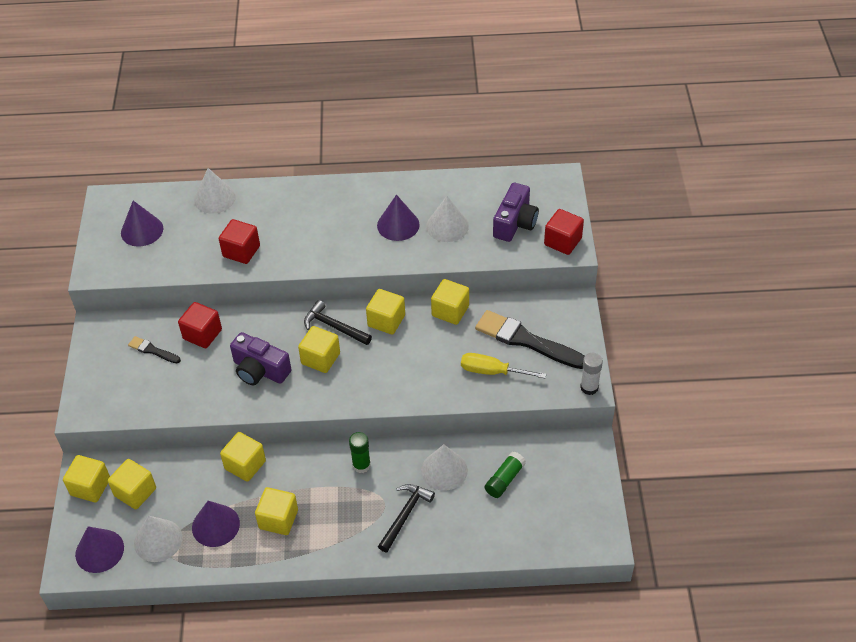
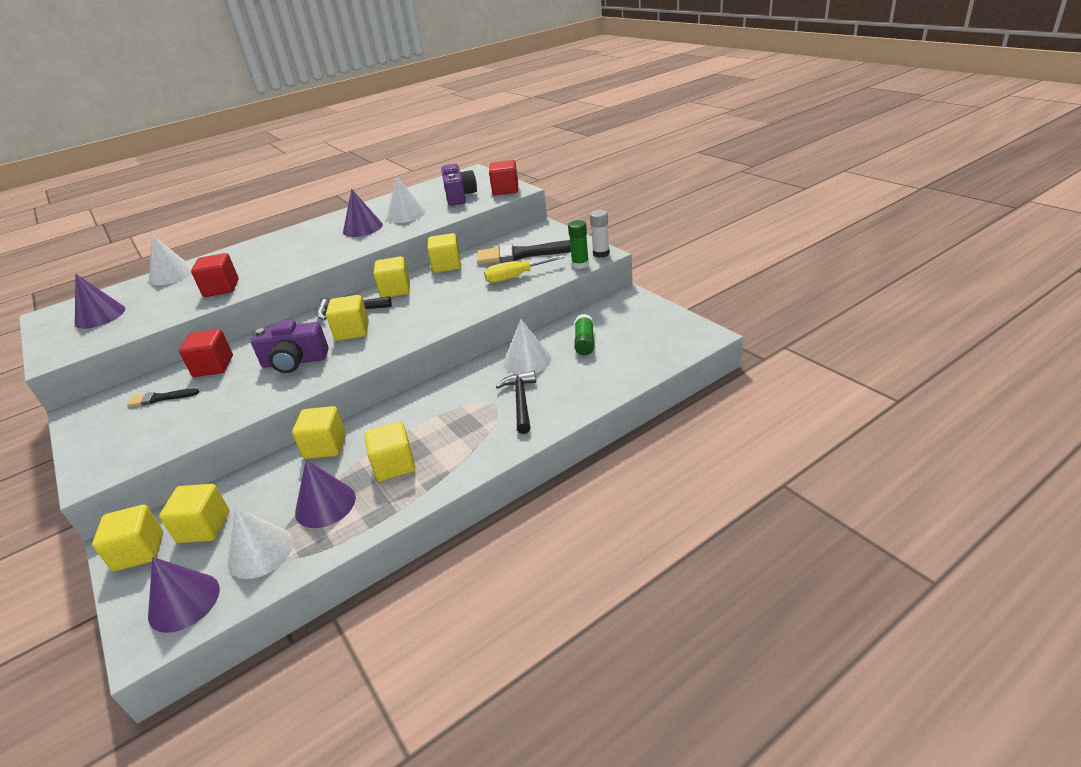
camera: 30 degrees left, 15 degrees down
green glue stick [349,432,371,473] -> green glue stick moved to [568,220,589,269]

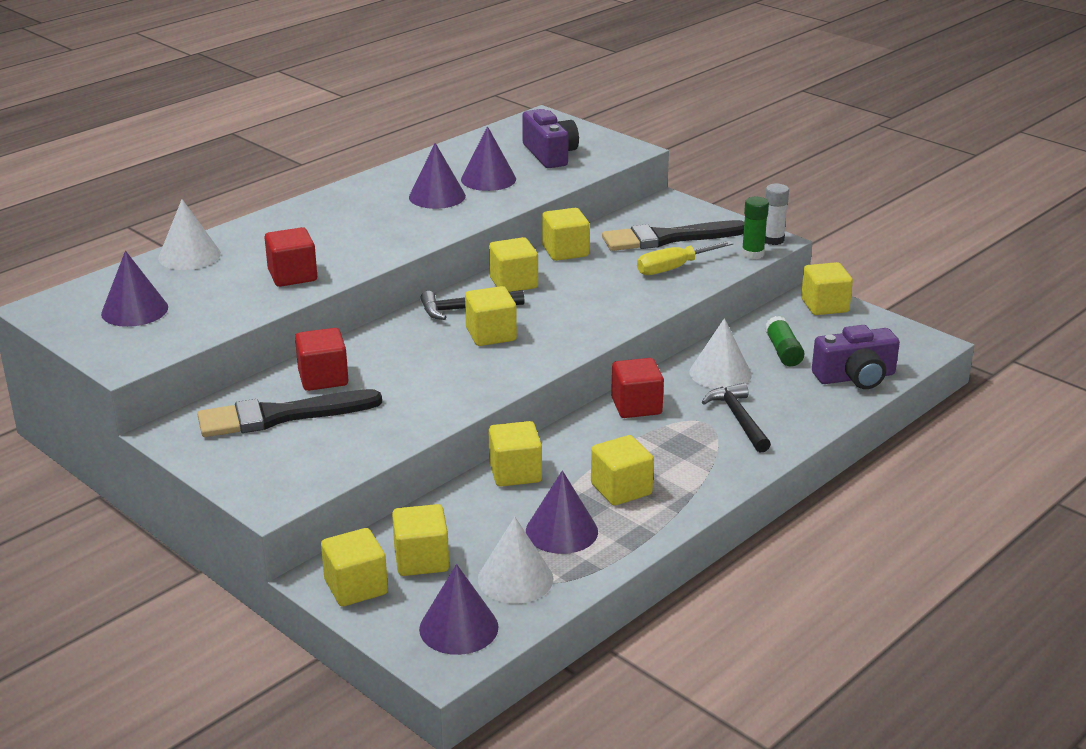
camera: 15 degrees left, 5 degrees down
black brush [127,388,199,407] -> black brush [198,389,382,437], size x2.02
purple camera [251,320,329,373] -> purple camera moved to [812,325,900,389]
white cone [387,176,425,223] -> purple cone [461,126,516,191]
red cube [489,160,518,195] -> red cube moved to [611,358,664,418]
none -> yellow cube [801,262,853,315]

